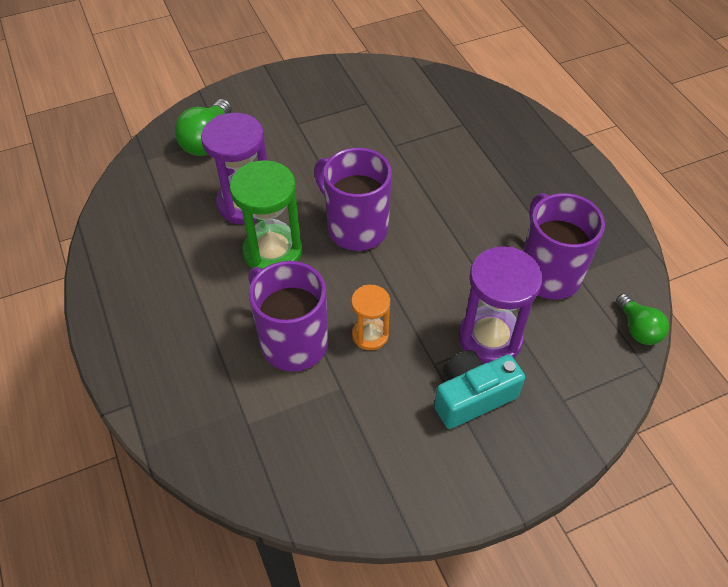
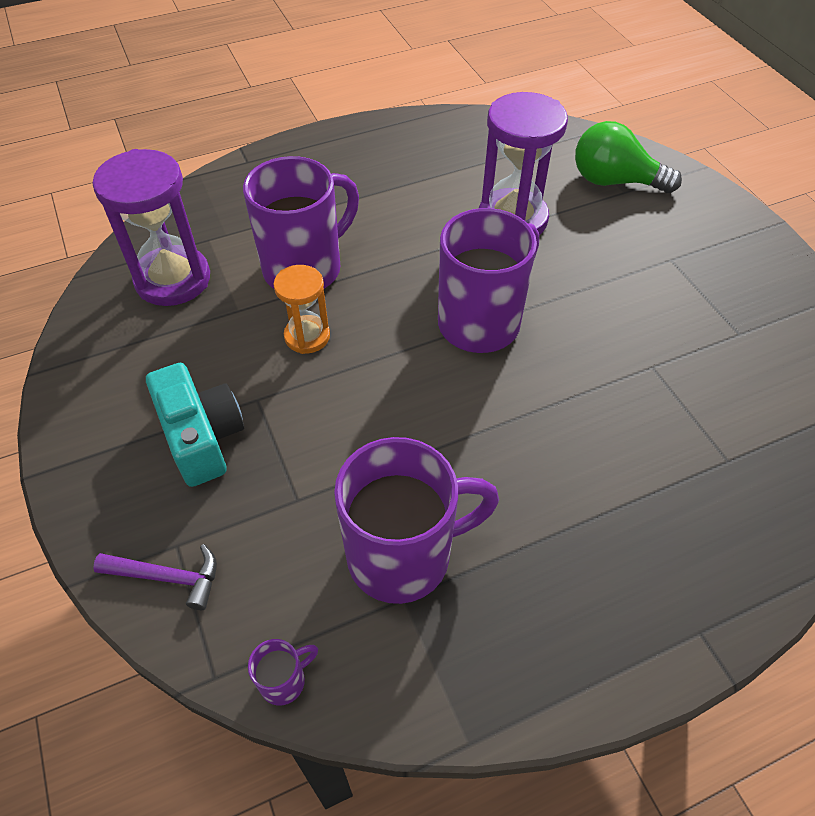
camera: 90 degrees right, 0 degrees up
green hourglass [230,160,302,269] -> none
purple hourglass [459,246,542,364] -> purple hourglass moved to [92,149,210,306]
green light bulb [616,293,669,345] -> purple mug [248,639,318,706]
none -> purple hammer [93,544,217,610]

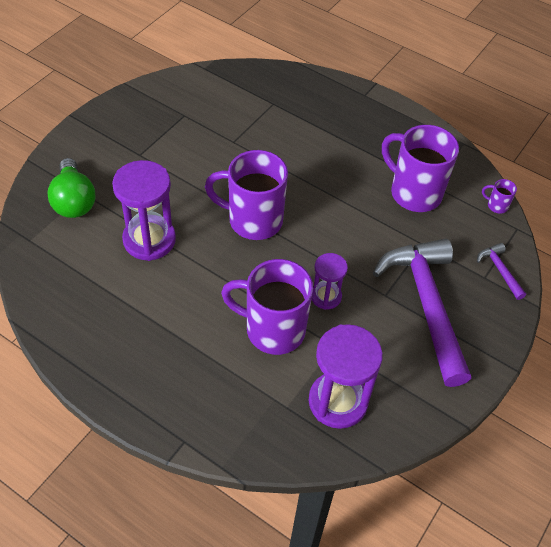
camera: 125 degrees left, 0 degrees up
turquoise camera [146,363,244,487] -> purple hammer [373,239,471,387]
orange hourglass [273,265,330,354] -> purple hourglass [311,253,348,310]

